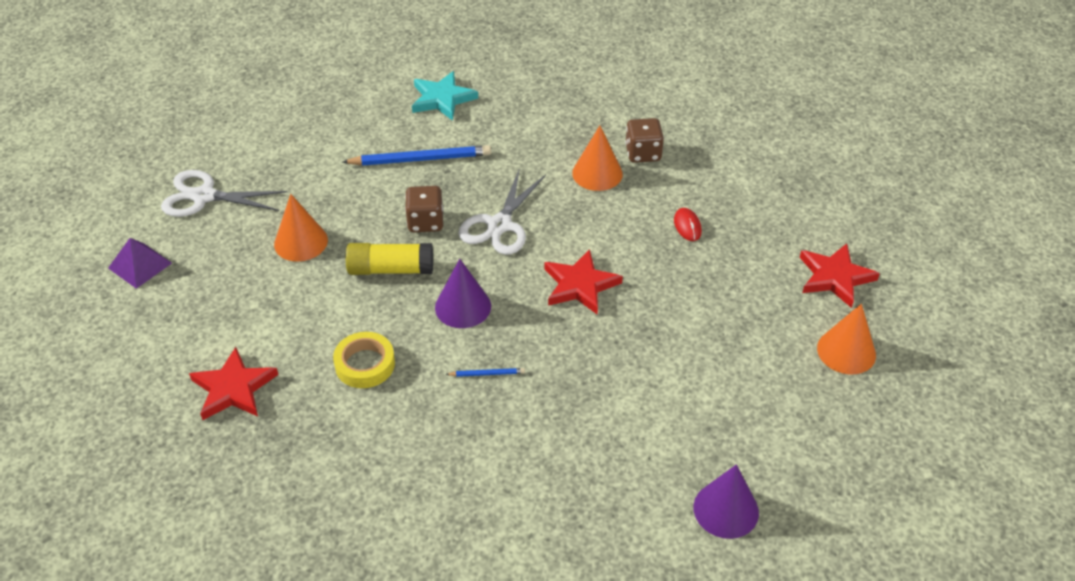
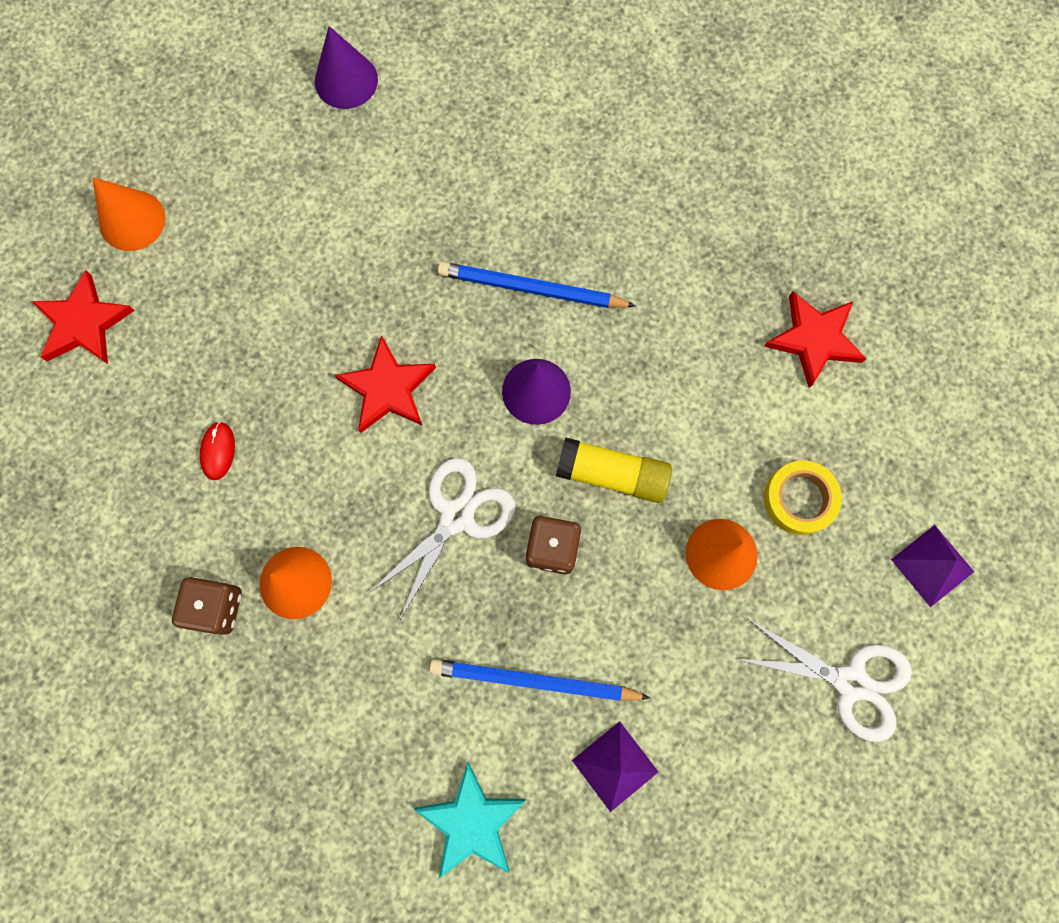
camera: 165 degrees left, 30 degrees up
yellow tape [333,332,395,388] -> yellow tape moved to [764,460,842,535]
blue pencil [446,368,525,377] -> blue pencil [438,262,636,308], size x2.23
none -> purple pyramid [572,721,658,812]

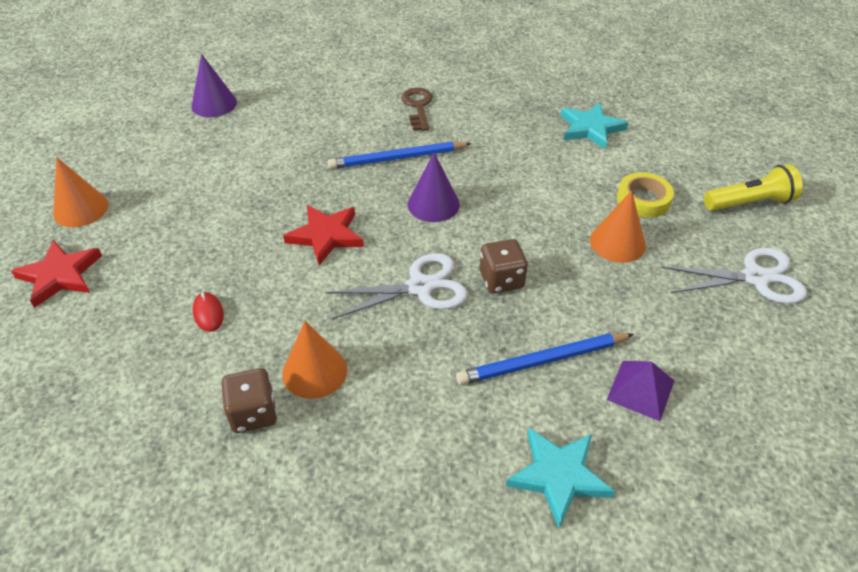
camera: 25 degrees left, 30 degrees down
white scissors [369,458,515,619] -> white scissors turned 60 degrees clockwise [326,253,468,319]
yellow glue stick [556,438,672,503] -> none
red star [764,291,867,388] -> turquoise star [561,102,628,150]
purple pyramid [891,525,974,607] -> yellow flashlight [704,164,803,211]
none -> brown key [401,88,433,131]

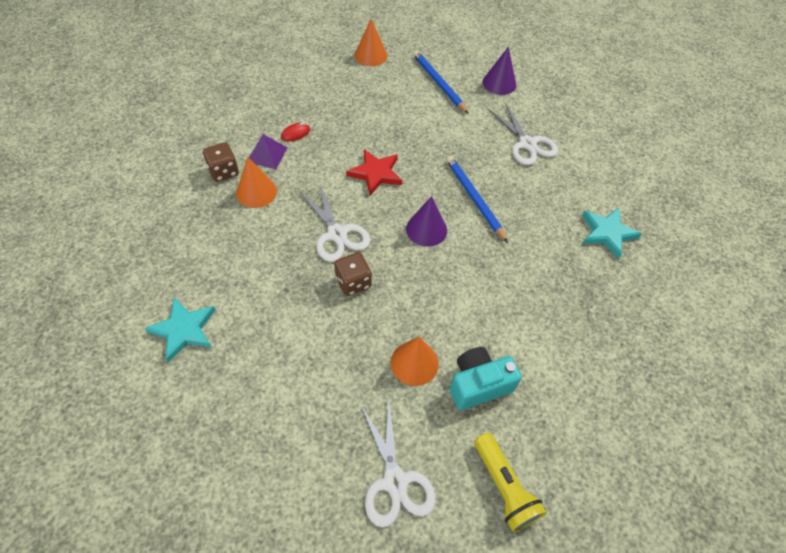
camera: 75 degrees right, 10 degrees up
red star [11,240,102,308] -> none
brown key [401,88,433,131] -> none
blue pencil [456,333,634,385] -> blue pencil moved to [413,50,469,114]
turquoise star [561,102,628,150] -> turquoise star moved to [582,207,642,259]
purple pyramid [607,361,675,421] -> purple pyramid moved to [249,134,288,169]
yellow tape [617,172,674,218] -> turquoise camera [449,347,522,410]
none -> white scissors [488,103,558,165]

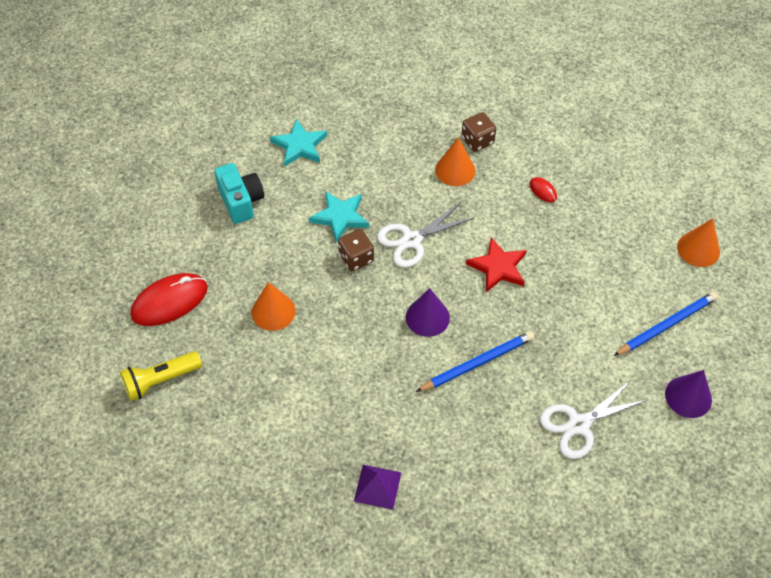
camera: 90 degrees right, 0 degrees up
purple pyramid [249,134,288,169] -> purple pyramid moved to [354,465,401,510]
white scissors [361,397,436,528] -> red mouse [130,273,208,326]
turquoise camera [449,347,522,410] -> turquoise camera moved to [214,163,264,224]
turquoise star [582,207,642,259] -> turquoise star moved to [309,191,369,243]

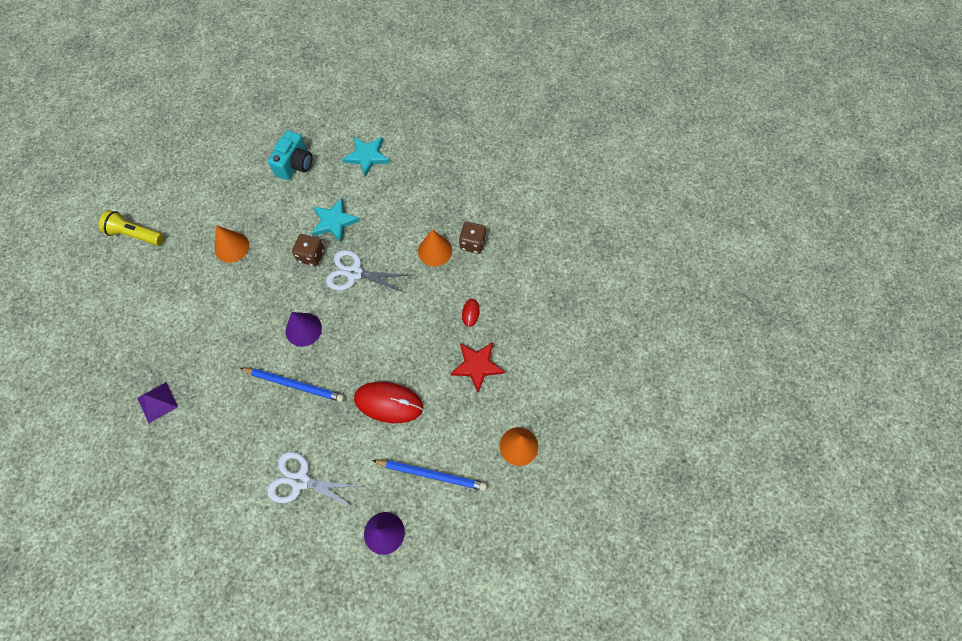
camera: 45 degrees right, 10 degrees up
red mouse [130,273,208,326] -> red mouse moved to [354,382,423,423]
red star [466,237,527,292] -> red star moved to [450,342,505,393]

